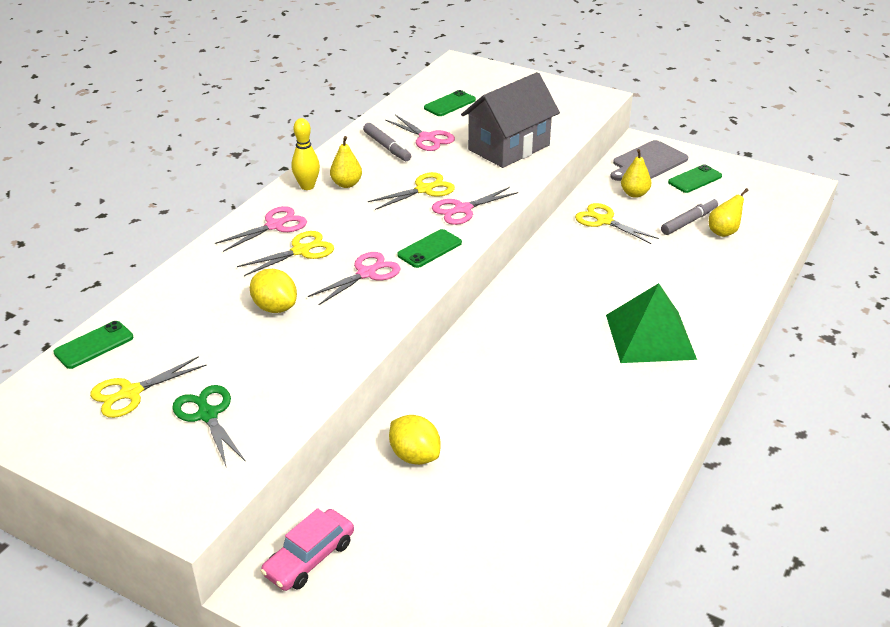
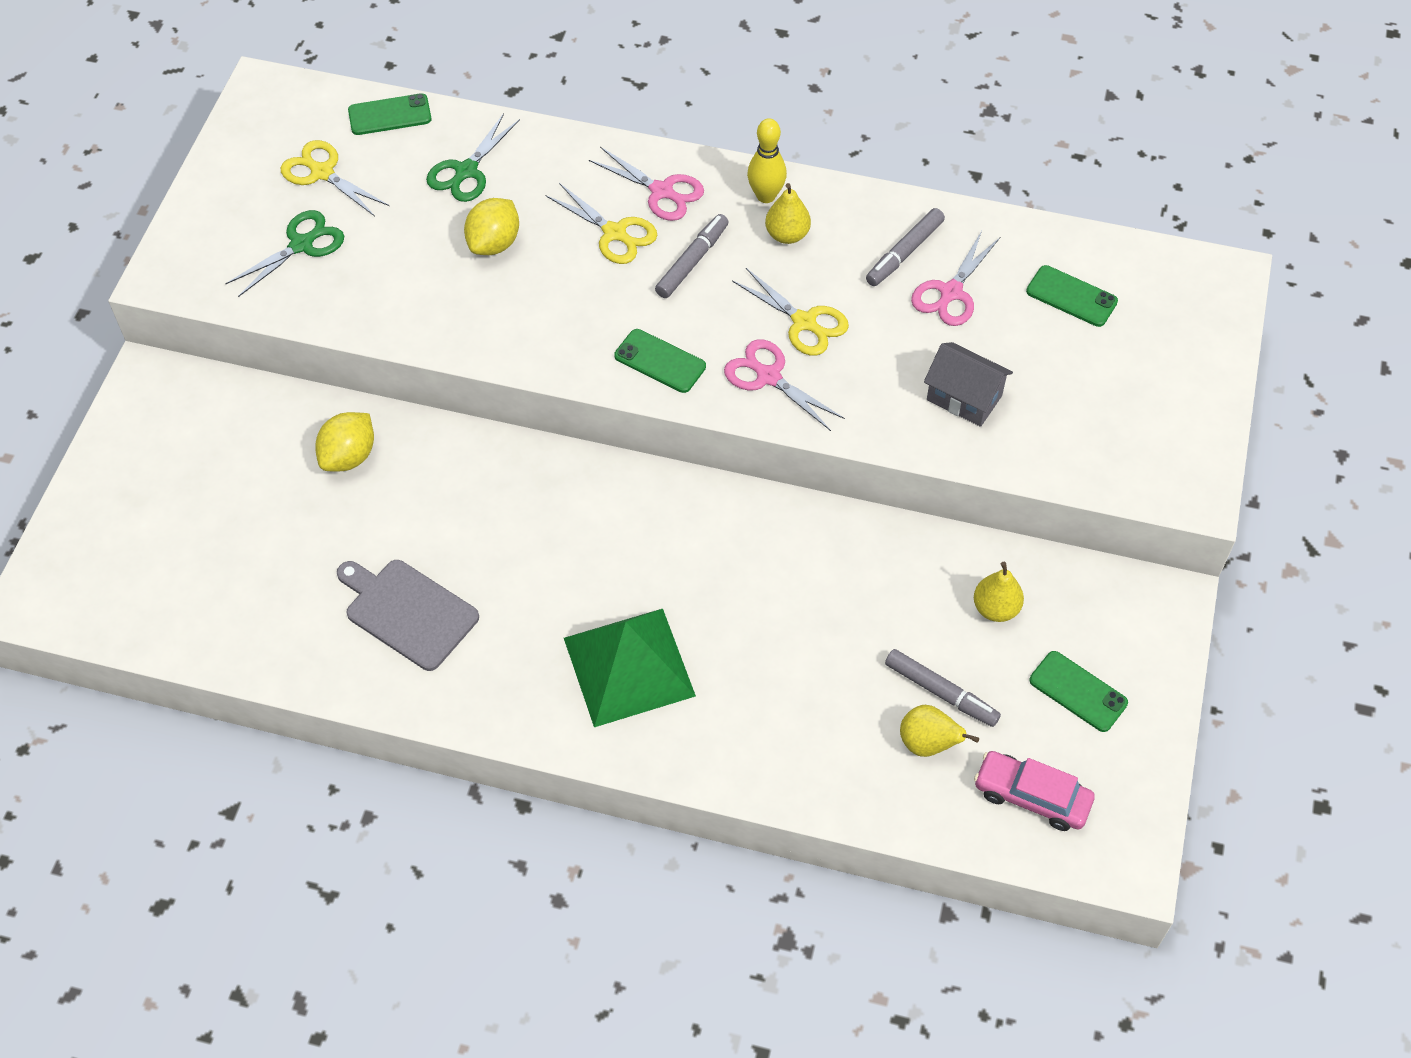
camera: 75 degrees right, 20 degrees up
green phone [53,321,133,369] -> green phone turned 45 degrees counterclockwise [348,93,431,135]
pink car [260,508,354,591] -> pink car moved to [974,751,1095,831]
pink scissors [308,252,400,306] -> none
grey house [461,72,560,168] -> grey house [924,342,1013,427], size x0.58
yellow scissors [575,203,659,244] -> none
grey cutting board [610,140,688,181] -> grey cutting board moved to [337,560,479,671]
none -> green scissors [426,113,520,202]
none -> grey marker [655,214,729,298]

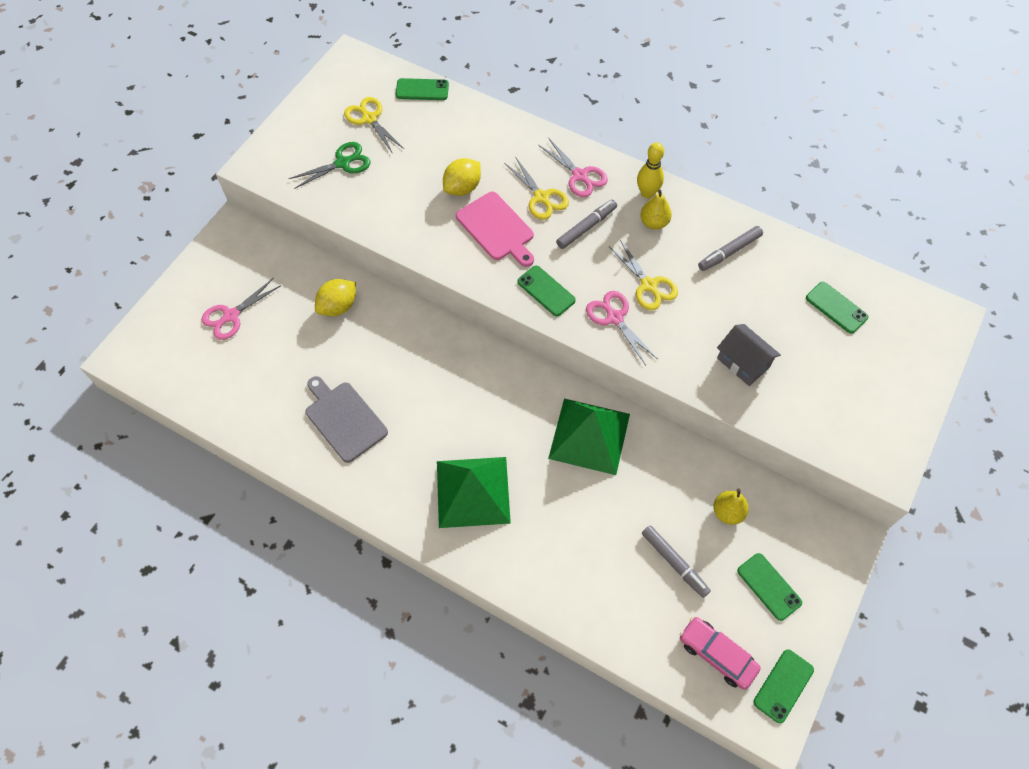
camera: 15 degrees right, 5 degrees up
green scissors [426,113,520,202] -> none
yellow pear [900,705,979,757] -> none
pink scissors [911,231,1000,326] -> pink scissors moved to [201,278,280,340]
none -> pink cutting board [456,192,534,267]
none -> green pyramid [548,398,630,475]
none -> green phone [753,649,814,723]

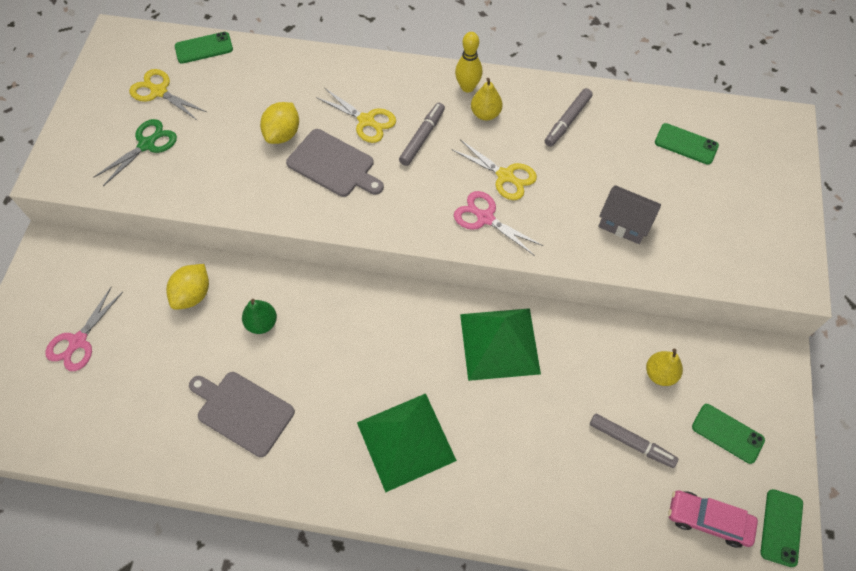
camera: 20 degrees left, 0 degrees up
pink cutting board [456,192,534,267] -> grey cutting board [286,129,384,197]
green phone [518,266,576,316] -> none
pink scissors [539,139,608,197] -> none
none -> green pear [242,299,277,334]

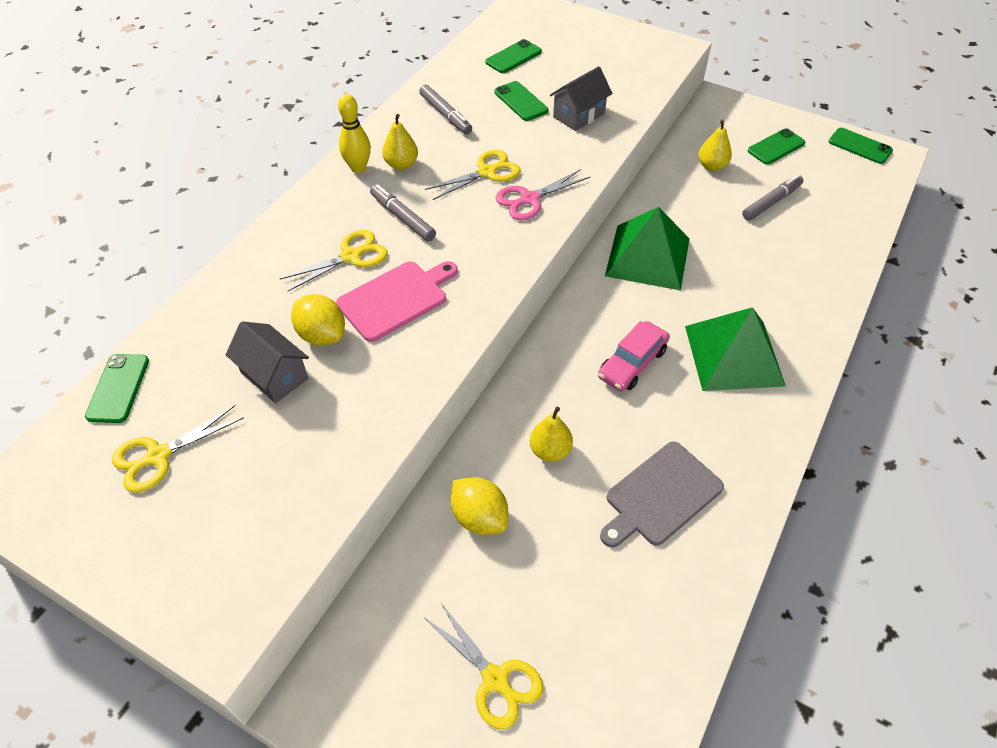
camera: 70 degrees left, 10 degrees down
pink scissors [45,287,123,371] -> yellow scissors [424,603,543,730]
green scissors [93,119,177,186] -> none
green pear [242,299,277,334] -> yellow pear [530,407,573,462]
grey cutting board [286,129,384,197] -> pink cutting board [336,261,458,342]
pink car [668,490,758,548] -> pink car moved to [598,321,670,391]
none -> grey house [226,321,309,403]
none -> green phone [494,81,549,121]

